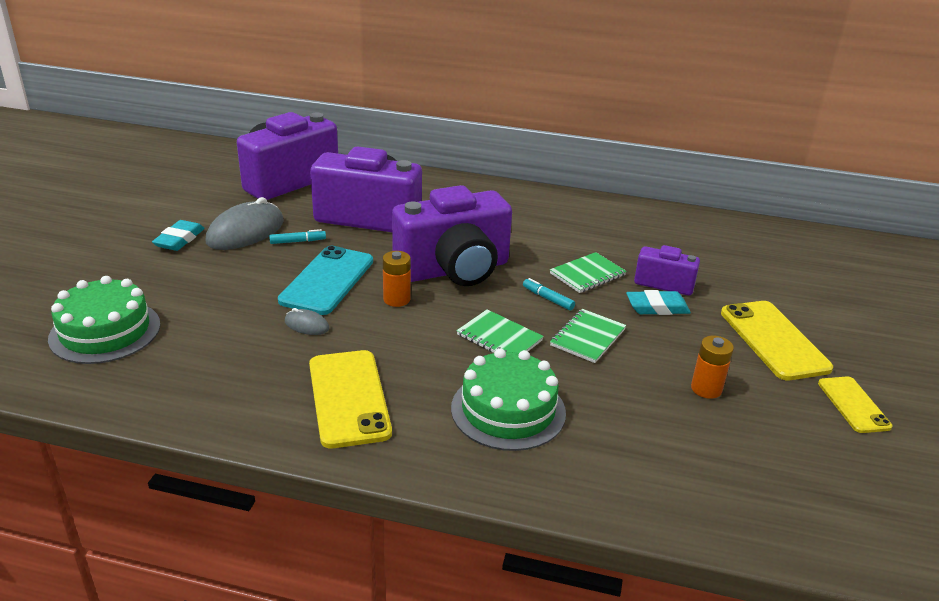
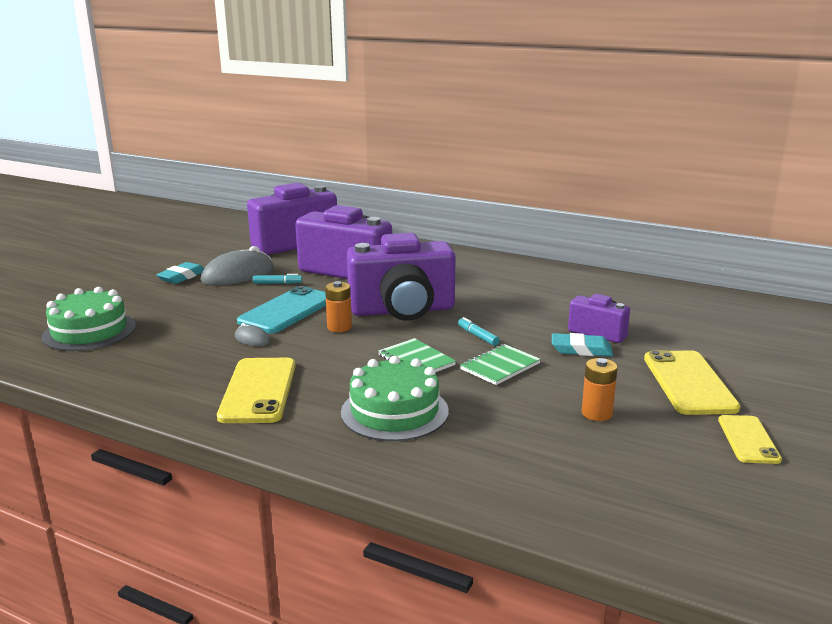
camera: 15 degrees right, 10 degrees down
green notebook [550,252,627,293] -> none

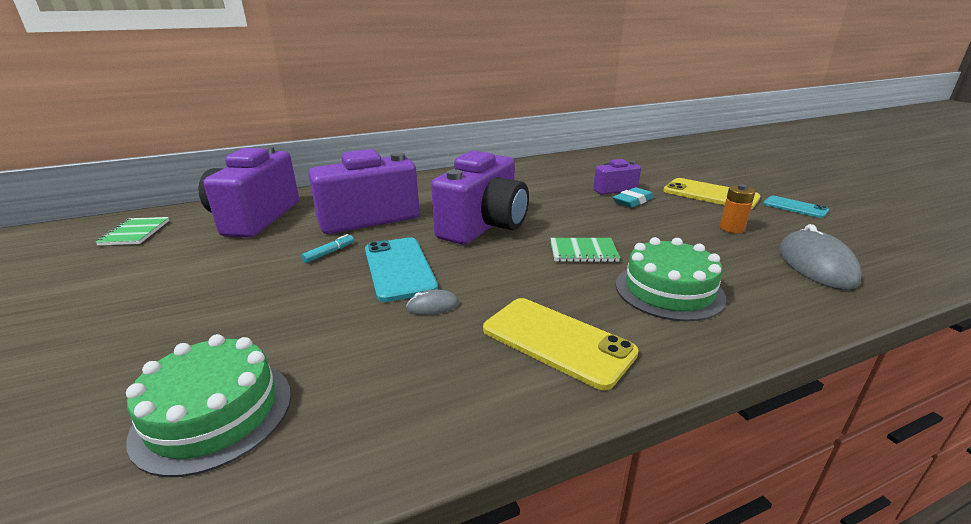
camera: 50 degrees left, 5 degrees up
turquoise eraser [156,262,204,284] -> none
grey mouse [201,246,274,286] -> grey mouse moved to [779,224,862,290]
orange battery [325,281,352,332] -> none
turquoise marker [458,317,500,346] -> none
green notebook [460,344,541,385] -> green notebook moved to [95,217,170,246]
yellow phone [718,415,782,464] -> turquoise phone [763,196,829,218]

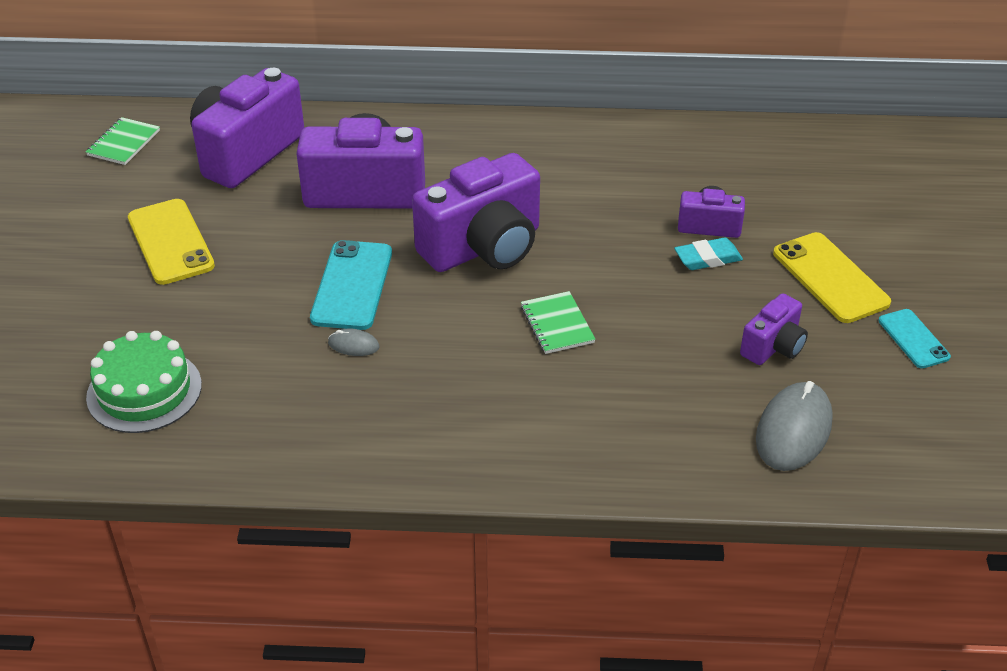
camera: 25 degrees right, 15 degrees up
turquoise marker [301,234,354,263] -> none
yellow phone [483,298,639,390] -> yellow phone moved to [128,199,215,285]
green notebook [550,238,620,262] -> green notebook turned 45 degrees clockwise [521,291,596,354]
green cake [616,237,726,321] -> none
orange battery [720,184,755,233] -> purple camera [740,293,808,365]

